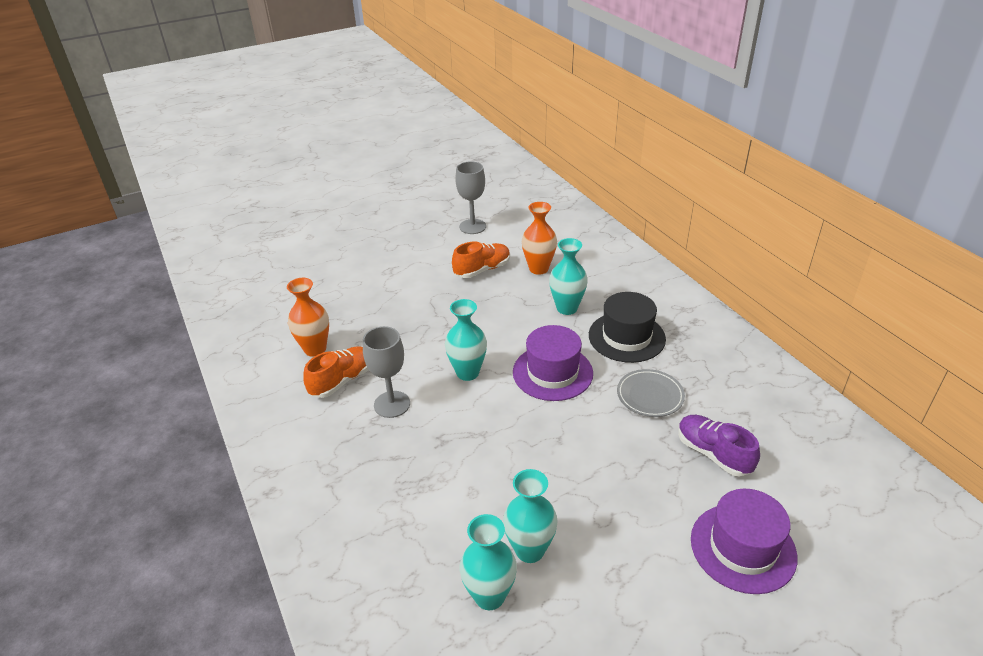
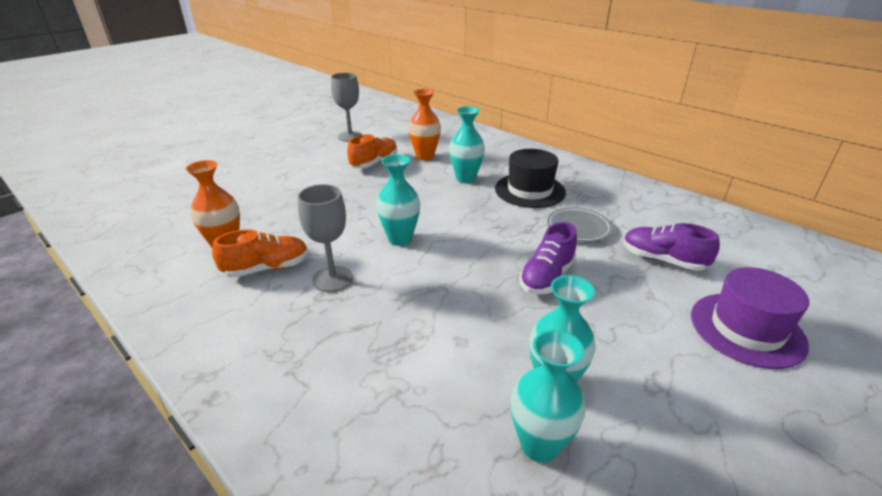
camera: 20 degrees left, 5 degrees down
orange shoe [303,346,369,398] -> orange shoe turned 45 degrees clockwise [212,229,309,278]
purple hat [513,325,593,401] -> none
none -> purple shoe [519,222,577,294]

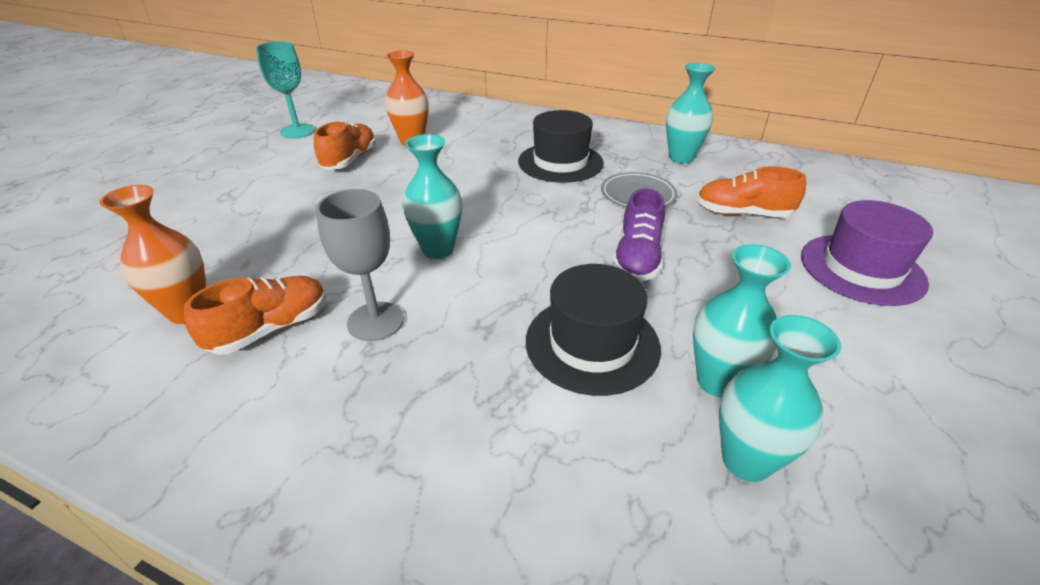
camera: 20 degrees left, 5 degrees up
grey goblet [331,73,363,142] -> turquoise goblet [256,41,315,138]
turquoise vase [449,106,485,183] -> turquoise vase moved to [666,63,715,163]
purple shoe [623,223,720,271] -> orange shoe [697,166,806,218]
none -> black hat [526,264,661,396]

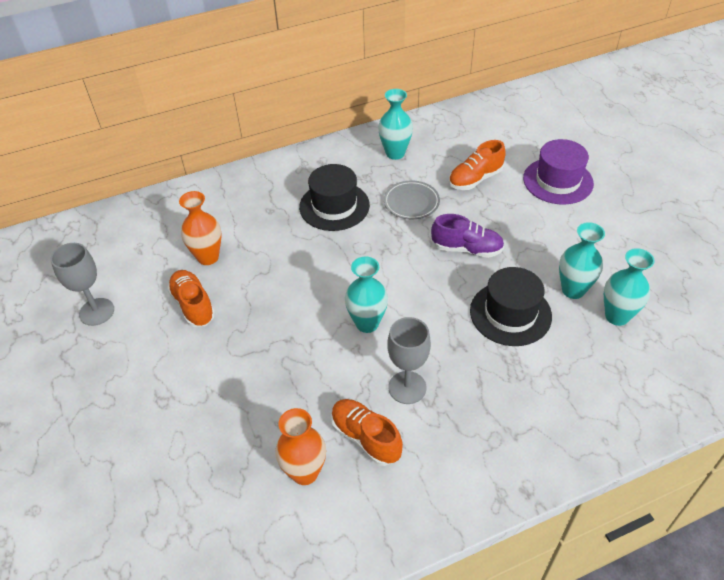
camera: 45 degrees left, 10 degrees up
orange shoe [184,276,326,355] -> orange shoe turned 45 degrees counterclockwise [331,399,403,466]
turquoise goblet [256,41,315,138] -> grey goblet [50,243,114,326]
purple shoe [613,188,665,281] -> purple shoe turned 45 degrees counterclockwise [431,214,504,258]

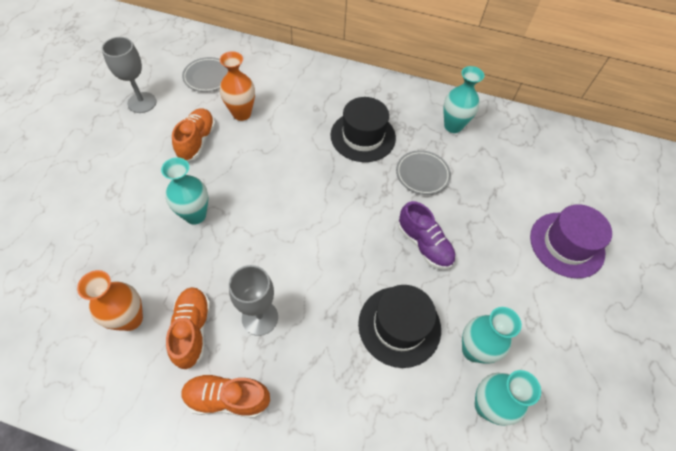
camera: 35 degrees right, 10 degrees up
turquoise vase [345,256,388,333] -> turquoise vase moved to [161,157,208,224]
orange shoe [449,140,506,190] -> orange shoe moved to [181,373,270,418]
none -> grey plate [182,57,228,92]

